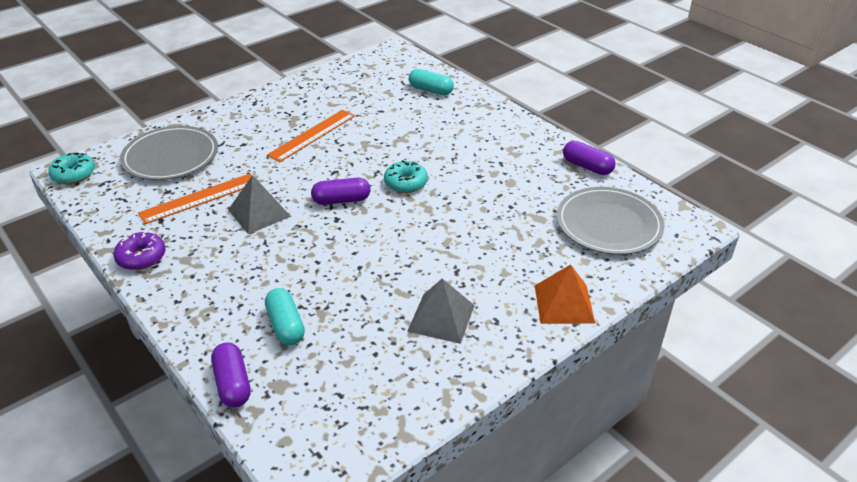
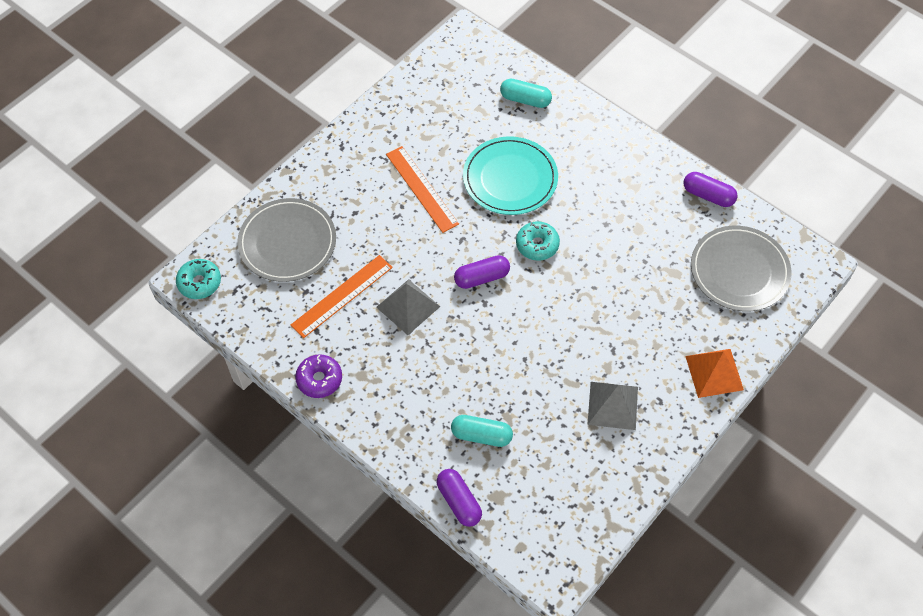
camera: 10 degrees left, 20 degrees up
turquoise capsule [265,288,305,345] -> turquoise capsule turned 45 degrees counterclockwise [451,415,513,447]
orange ruler [267,110,355,162] -> orange ruler turned 60 degrees counterclockwise [386,146,459,233]
none -> turquoise plate [463,136,558,215]

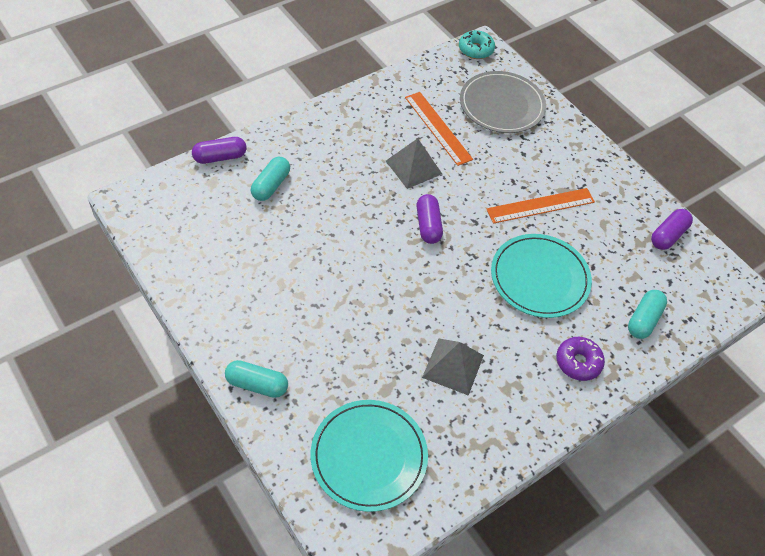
camera: 100 degrees right, 5 degrees down
purple donut [295,354,342,398] -> purple donut moved to [556,337,605,381]
turquoise donut [516,221,560,261] -> none
grey pyramid [587,382,638,430] -> grey pyramid moved to [422,338,484,396]
purple capsule [684,172,737,207] -> purple capsule moved to [651,209,693,250]
orange pyramid [685,349,744,398] -> turquoise capsule [225,360,288,398]
grey plate [691,226,791,311] -> turquoise plate [311,400,428,512]

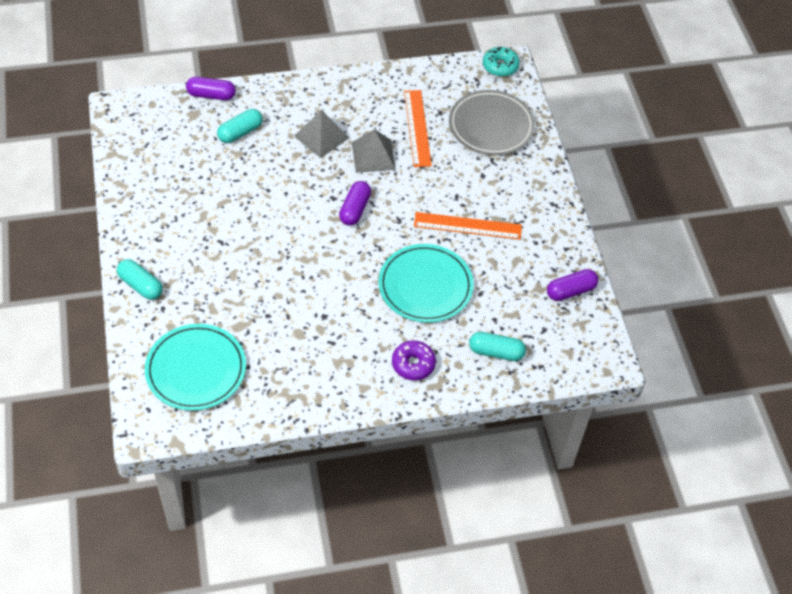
camera: 25 degrees right, 0 degrees up
grey pyramid [422,338,484,396] -> grey pyramid moved to [294,110,349,158]
turquoise capsule [628,290,667,339] -> turquoise capsule turned 45 degrees clockwise [469,332,526,361]

